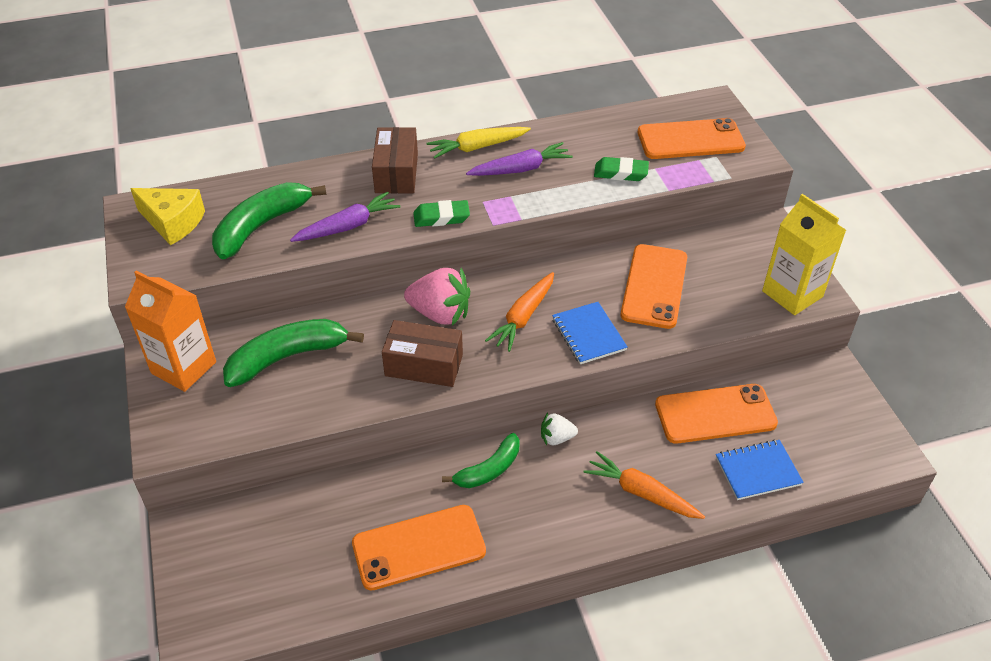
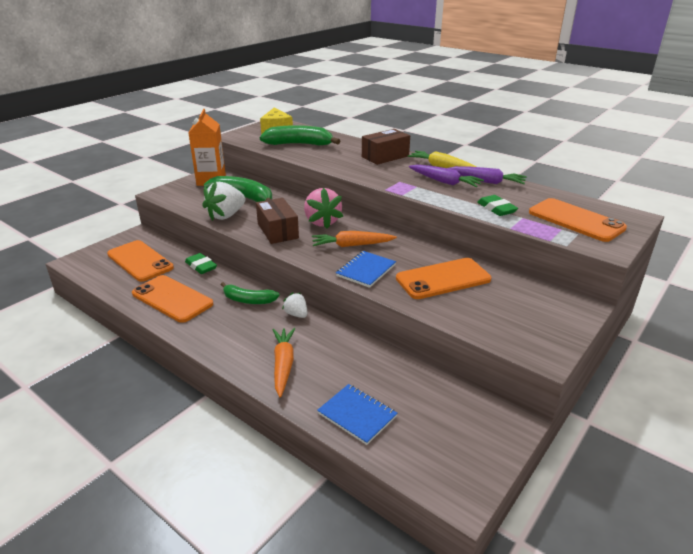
camera: 55 degrees right, 15 degrees down
purple carrot [290,192,401,242] -> purple carrot moved to [447,166,527,184]
green eraser [413,200,470,227] -> green eraser moved to [185,253,217,274]
orange phone [655,384,778,444] -> orange phone moved to [107,240,174,282]
yellow carton [762,194,846,315] -> none
none -> white strawberry [202,182,245,221]

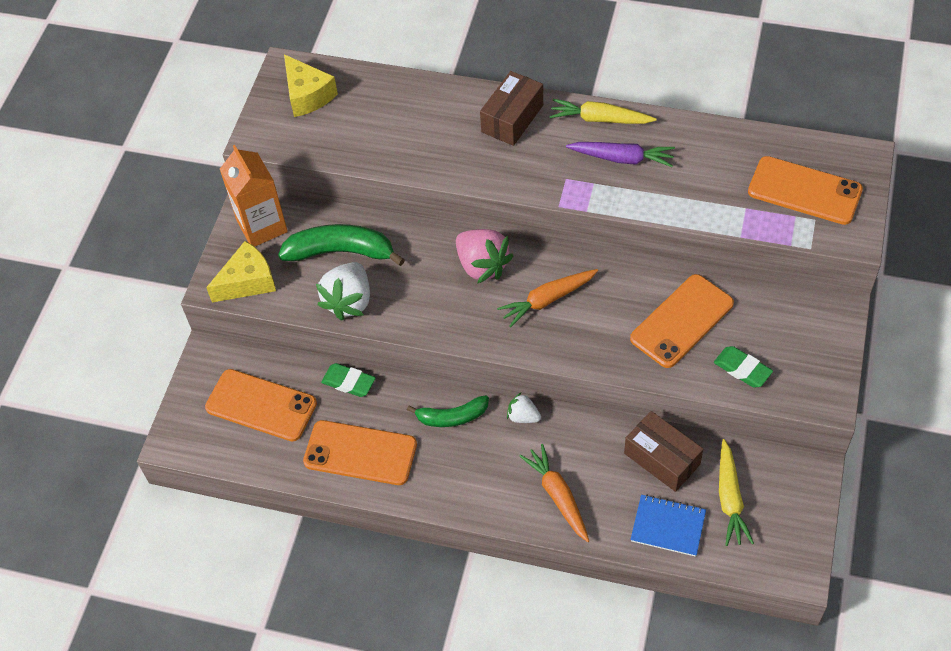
camera: 20 degrees left, 25 degrees up
brown box [256,198,299,244] -> brown box moved to [624,411,703,492]
green banana [260,125,340,146] -> none
blue notebook [336,251,396,288] -> none
purple carrot [447,166,527,184] -> none
green eraser [477,195,518,216] -> green eraser moved to [714,346,773,388]
none -> yellow cheese [206,241,276,303]
none -> yellow carrot [719,439,754,546]

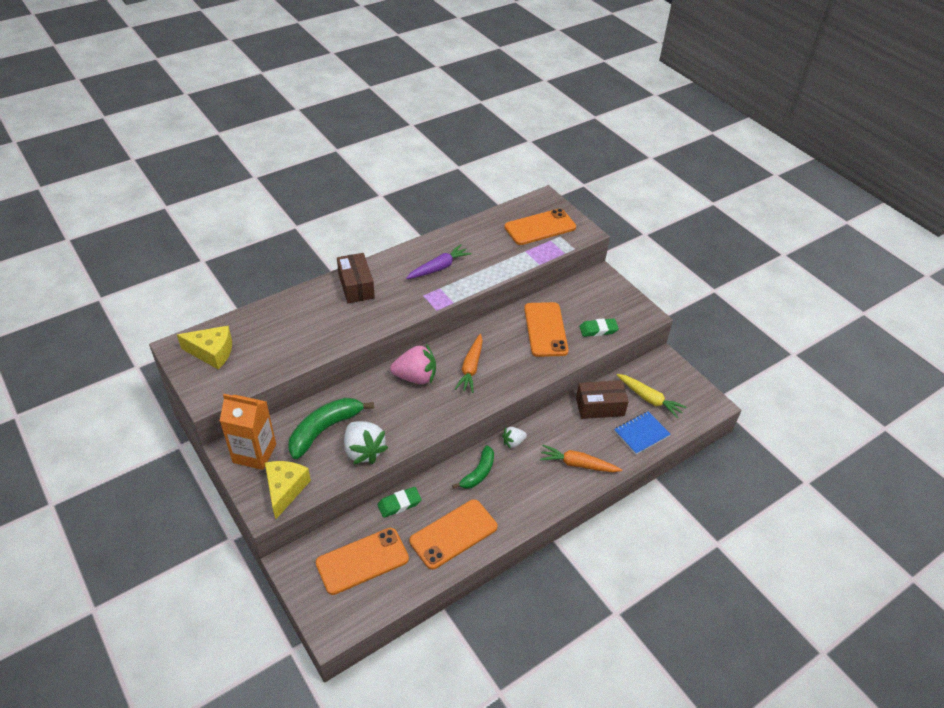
camera: 55 degrees left, 10 degrees down
yellow carrot [550,99,657,124] -> none

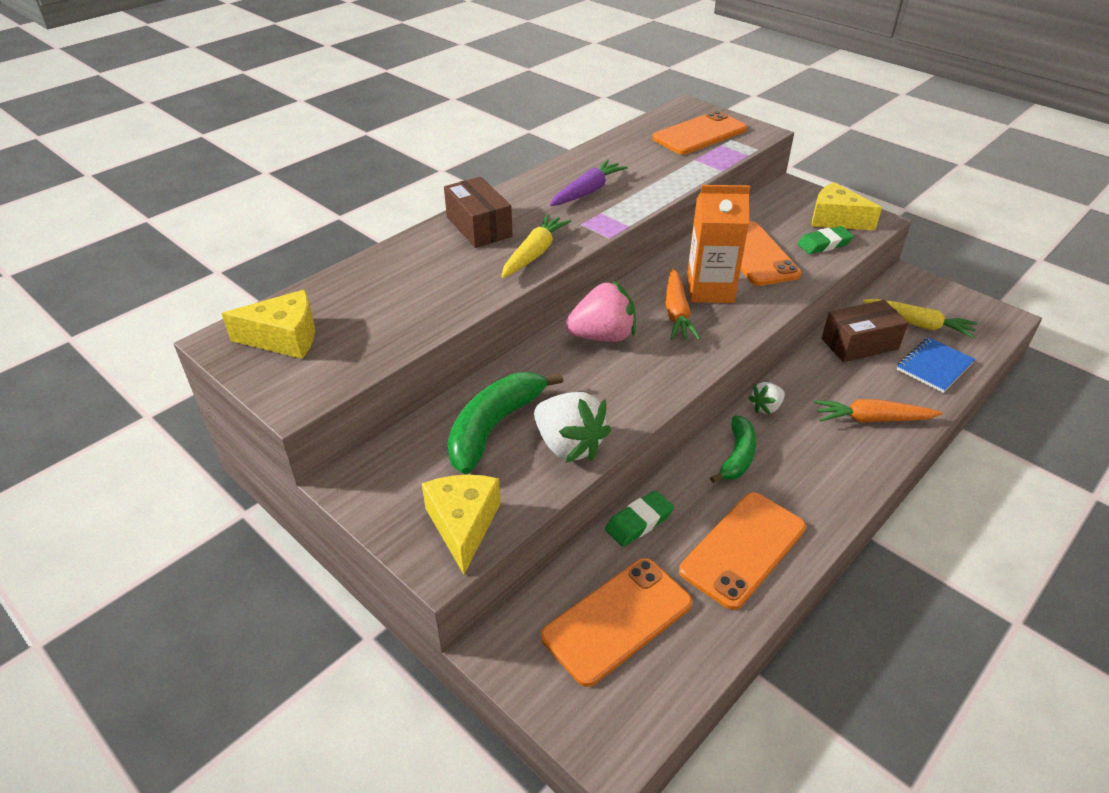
camera: 10 degrees left, 5 degrees down
orange carton [220,394,276,470] -> orange carton moved to [687,185,750,303]
none -> yellow carrot [501,214,572,278]
none -> yellow cheese [812,182,882,231]

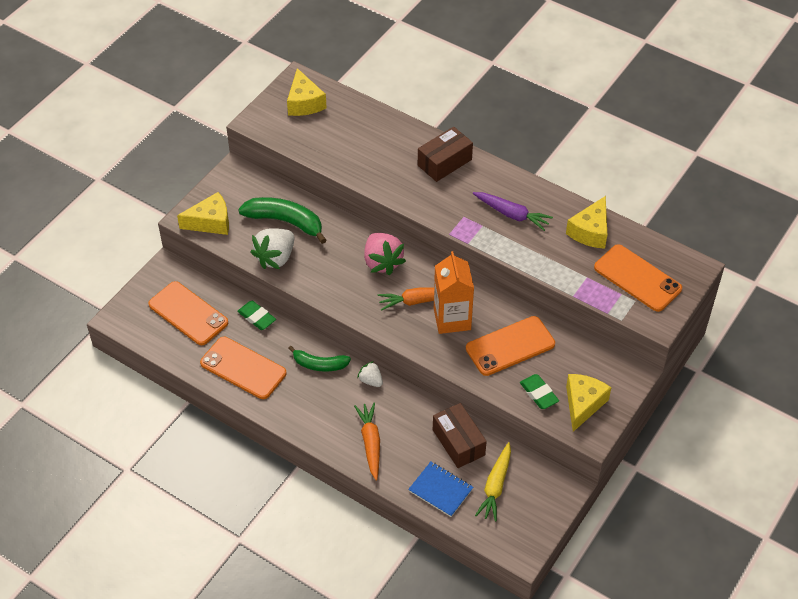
camera: 80 degrees right, 10 degrees up
yellow carrot [501,214,572,278] -> none
none -> yellow cheese [566,196,607,249]

